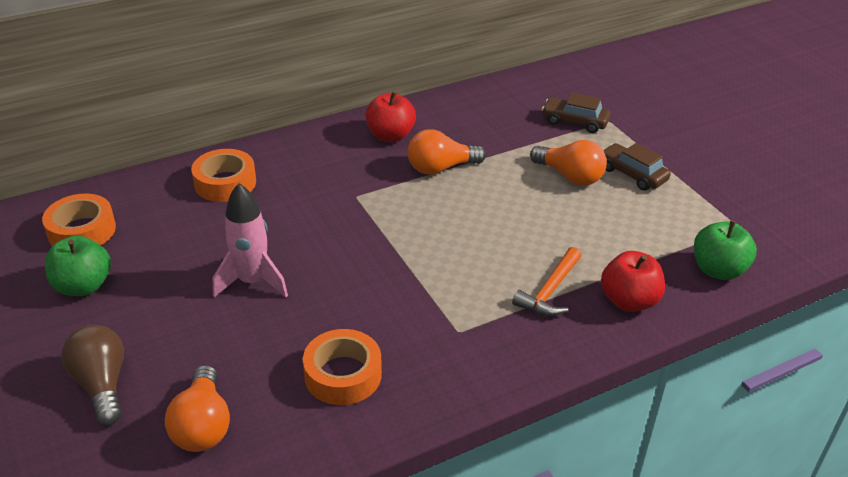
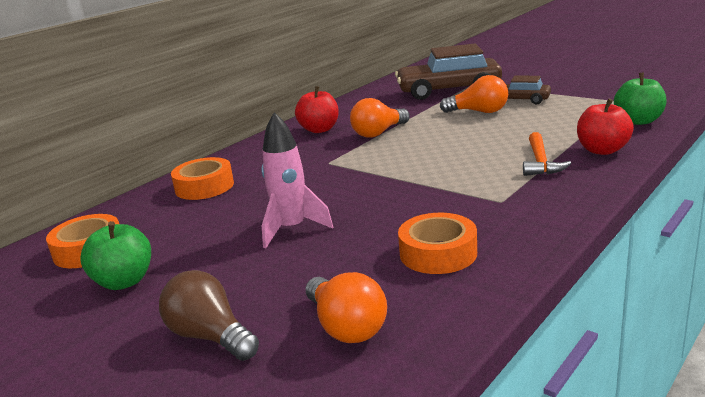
camera: 20 degrees left, 15 degrees down
brown car [542,93,611,133] -> brown car [395,44,502,100], size x1.92

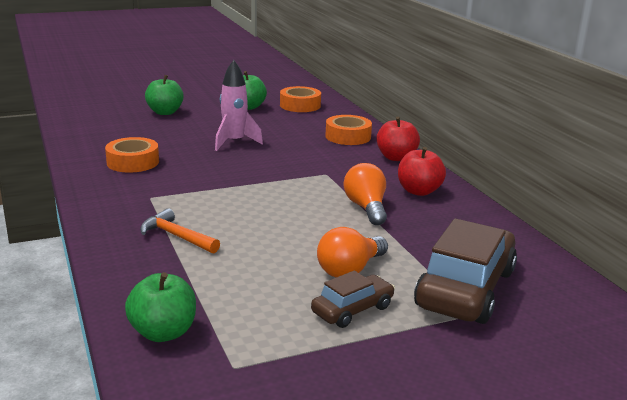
camera: 115 degrees right, 0 degrees up
brown light bulb [159,270,259,361] -> green apple [145,75,184,115]
orange light bulb [306,272,387,343] -> none
red apple [577,98,634,155] -> red apple moved to [376,117,420,161]

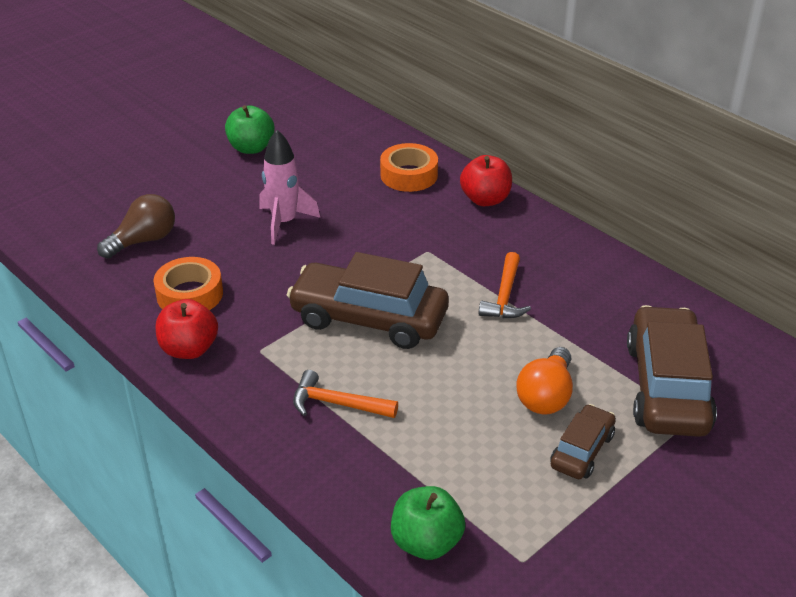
camera: 20 degrees left, 15 degrees up
green apple [145,75,184,115] -> none
orange tape [280,86,321,112] -> none
orange light bulb [344,163,387,225] -> orange hammer [479,252,531,318]
red apple [398,147,446,196] -> red apple moved to [156,299,218,359]
none -> brown light bulb [97,194,175,259]
none -> brown car [287,252,449,349]

